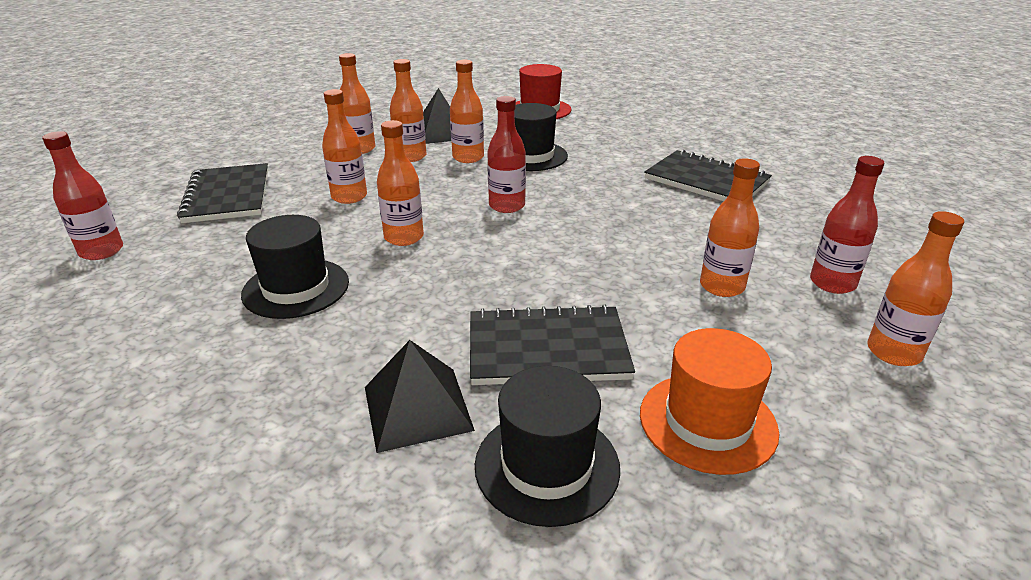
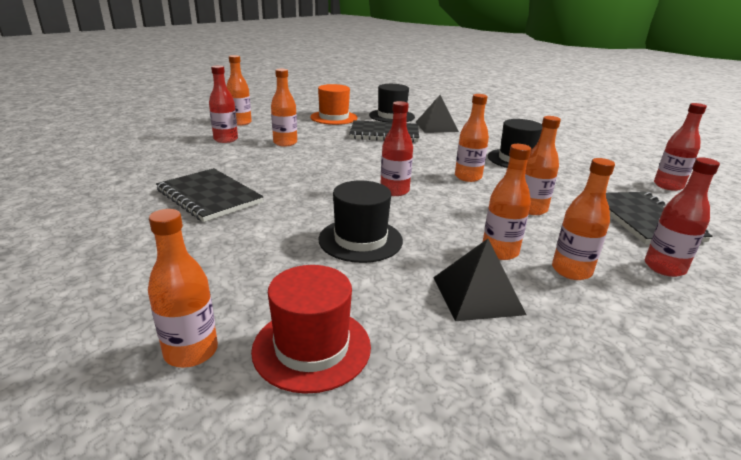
camera: 175 degrees left, 5 degrees down
orange bottle [450,60,484,163] -> orange bottle moved to [148,209,218,367]
none -> red bottle [645,157,720,277]

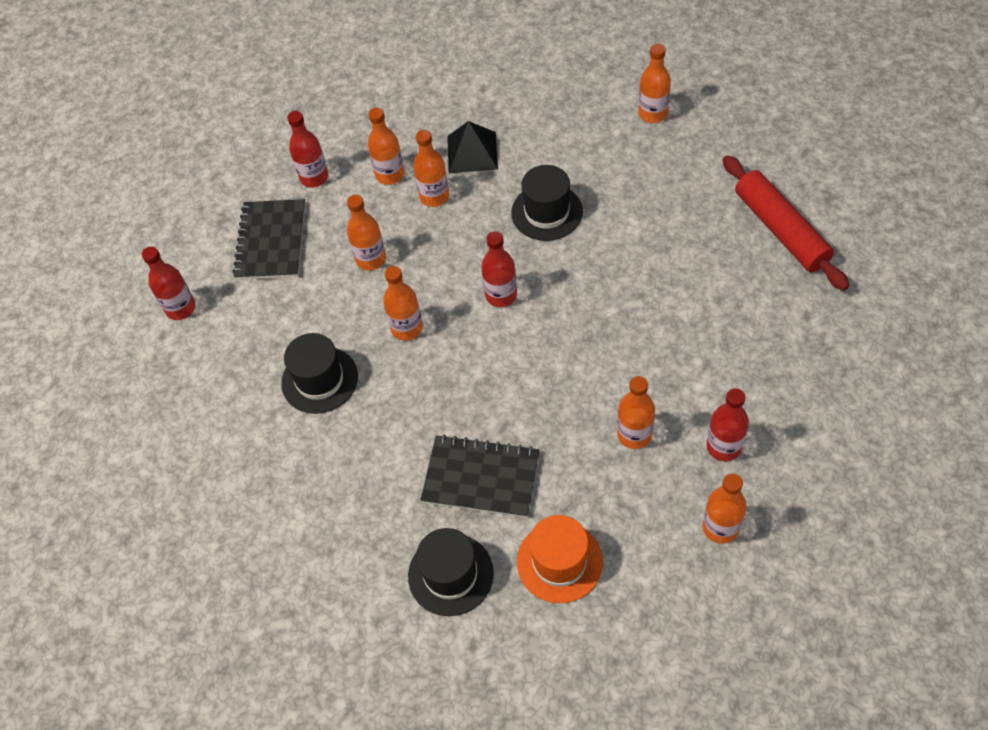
camera: 165 degrees left, 30 degrees up
black notebook [156,168,263,222] -> none
red hat [251,265,371,394] -> none
black pyramid [415,95,459,133] -> none
none -> red rolling pin [723,155,849,291]

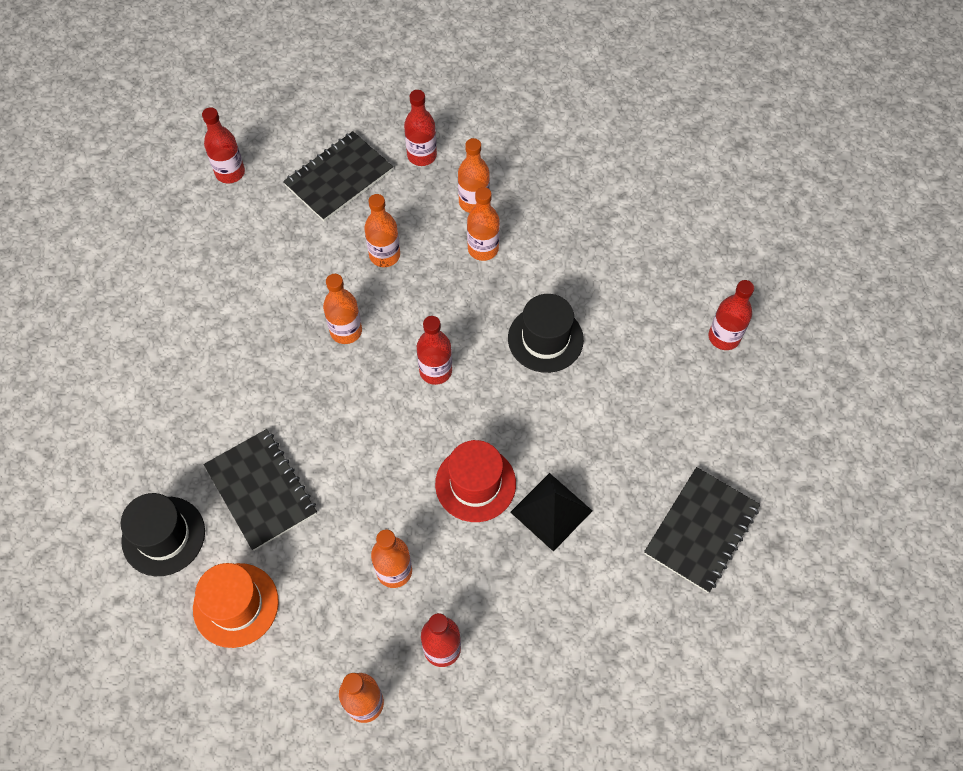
camera: 40 degrees right, 5 degrees up
black hat [281,333,358,414] -> none
black pyramid [447,121,498,173] -> black pyramid moved to [510,473,592,552]
orange bottle [638,44,671,123] -> red bottle [709,280,754,350]
red rolling pin [723,155,849,291] -> black notebook [644,467,760,593]
none -> red hat [435,440,516,522]

